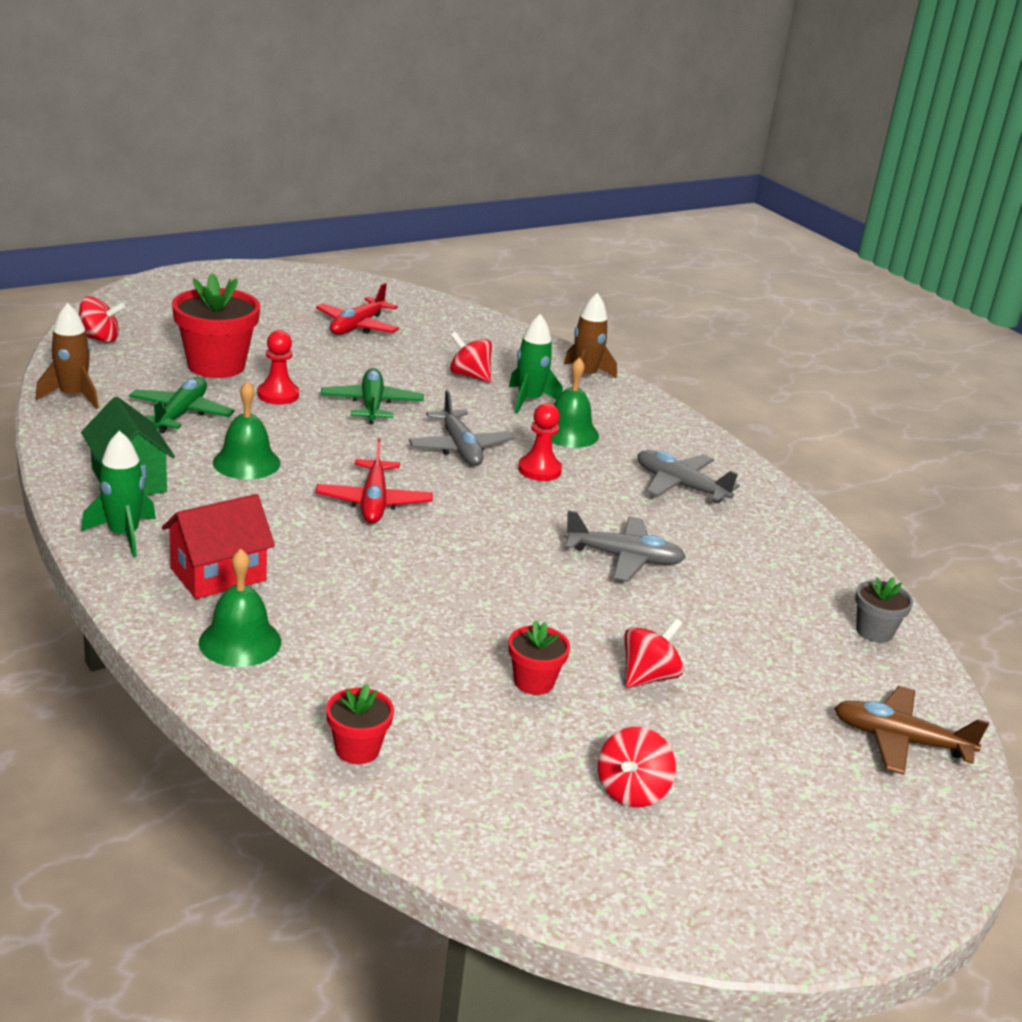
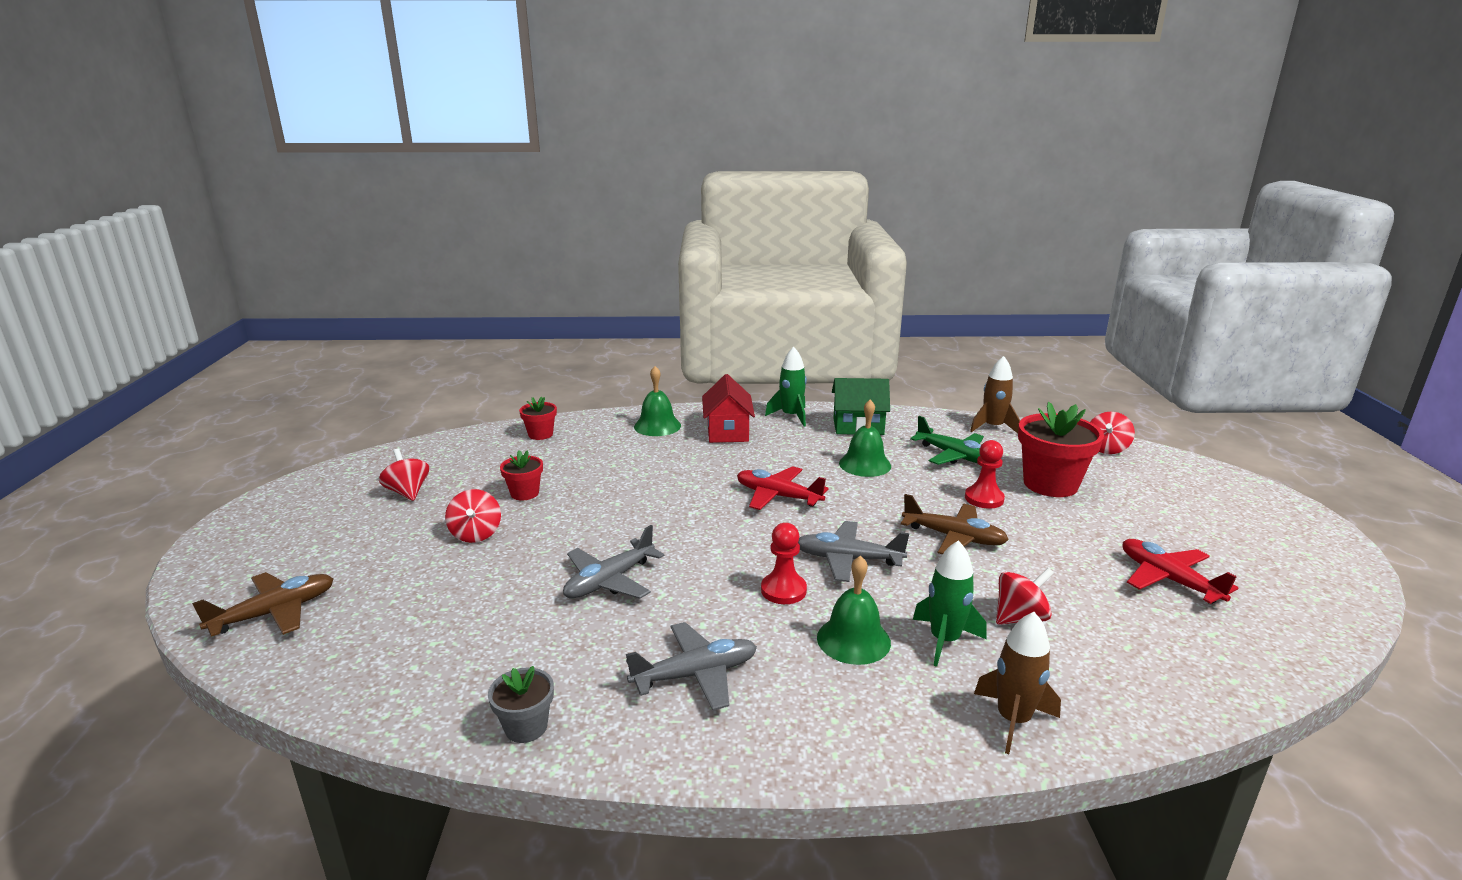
camera: 125 degrees right, 5 degrees down
green plane [321,368,424,424] -> brown plane [901,494,1009,554]
grey flower pot [855,577,913,643] -> grey flower pot moved to [488,666,554,743]

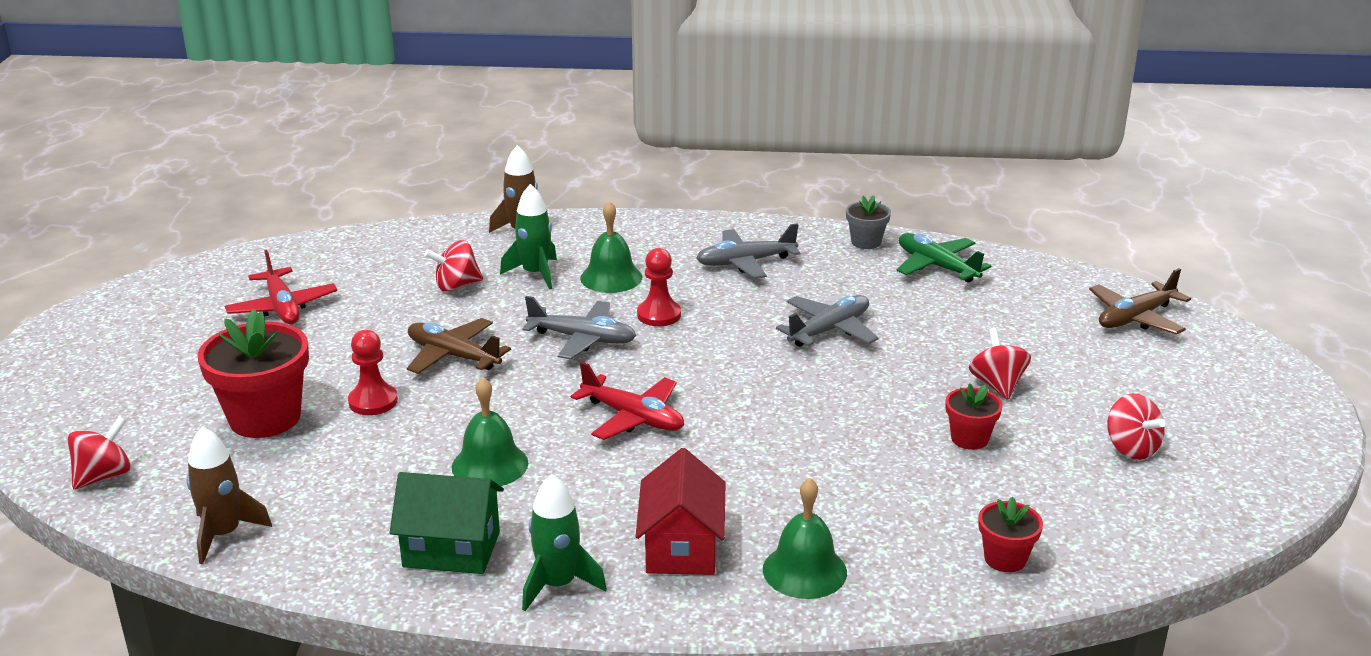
camera: 175 degrees left, 5 degrees up
green plane [910,416,984,465] -> green plane moved to [896,233,991,283]

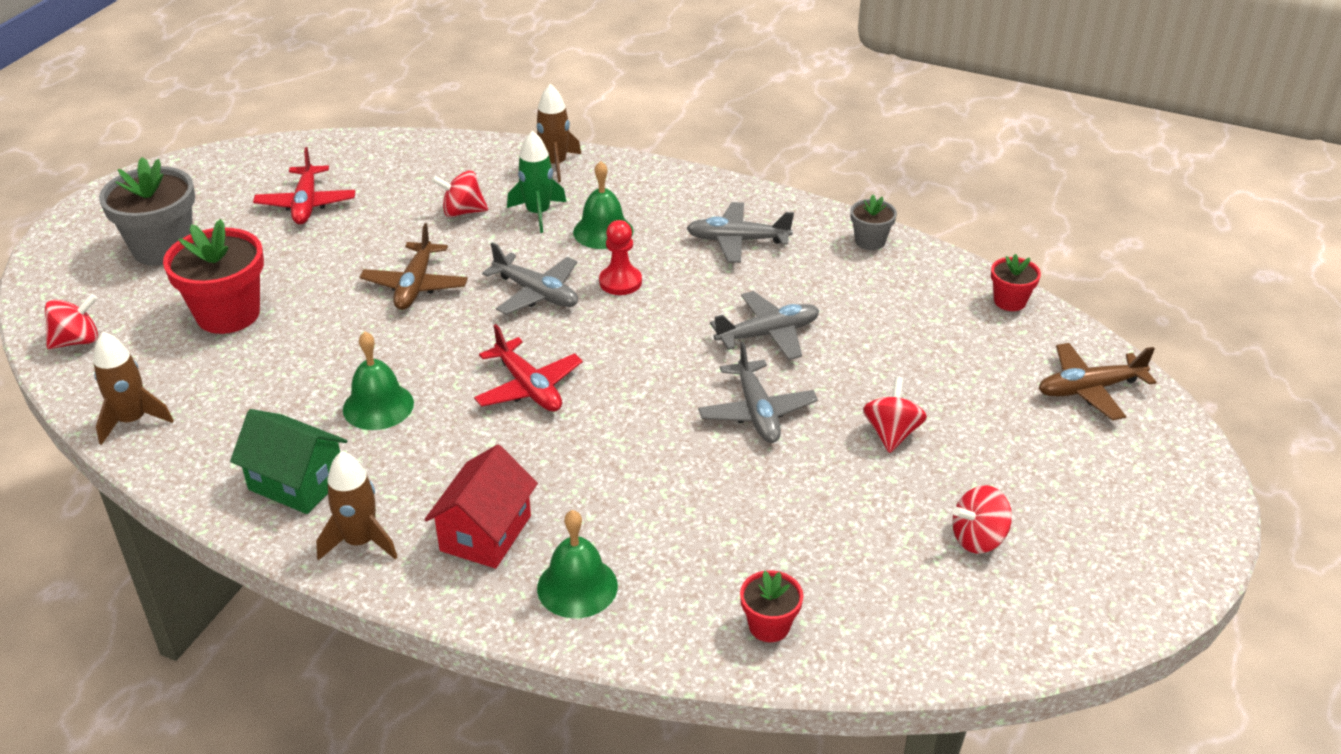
camera: 20 degrees right, 10 degrees up
red pawn [348,330,398,415] -> none
brown plane [407,318,511,374] -> brown plane turned 135 degrees counterclockwise [359,223,468,310]
green rocket [522,474,607,611] -> brown rocket [316,451,397,561]
green plane [896,233,991,283] -> none
red flower pot [945,383,1003,450] -> red flower pot moved to [991,254,1041,311]
red spinning top [1107,393,1166,460] -> red spinning top turned 75 degrees clockwise [952,485,1012,553]
none -> grey flower pot [99,157,195,266]
none -> grey plane [698,341,818,443]

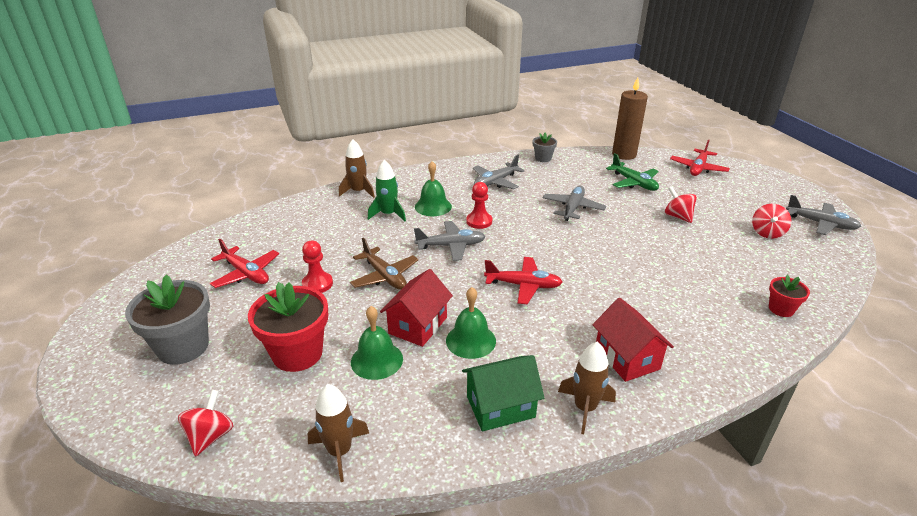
camera: 45 degrees left, 5 degrees down
red spinning top [431,170,488,217] -> none
green bell [537,510,618,618] -> green bell moved to [351,306,403,380]
grey plane [698,341,818,443] -> grey plane moved to [786,195,861,235]
red flower pot [991,254,1041,311] -> brown candle [612,77,648,160]
brown plane [1039,343,1156,420] -> red plane [670,140,730,176]
none -> red pawn [302,240,333,293]
none -> red house [380,269,453,347]
none -> green plane [606,153,659,191]

